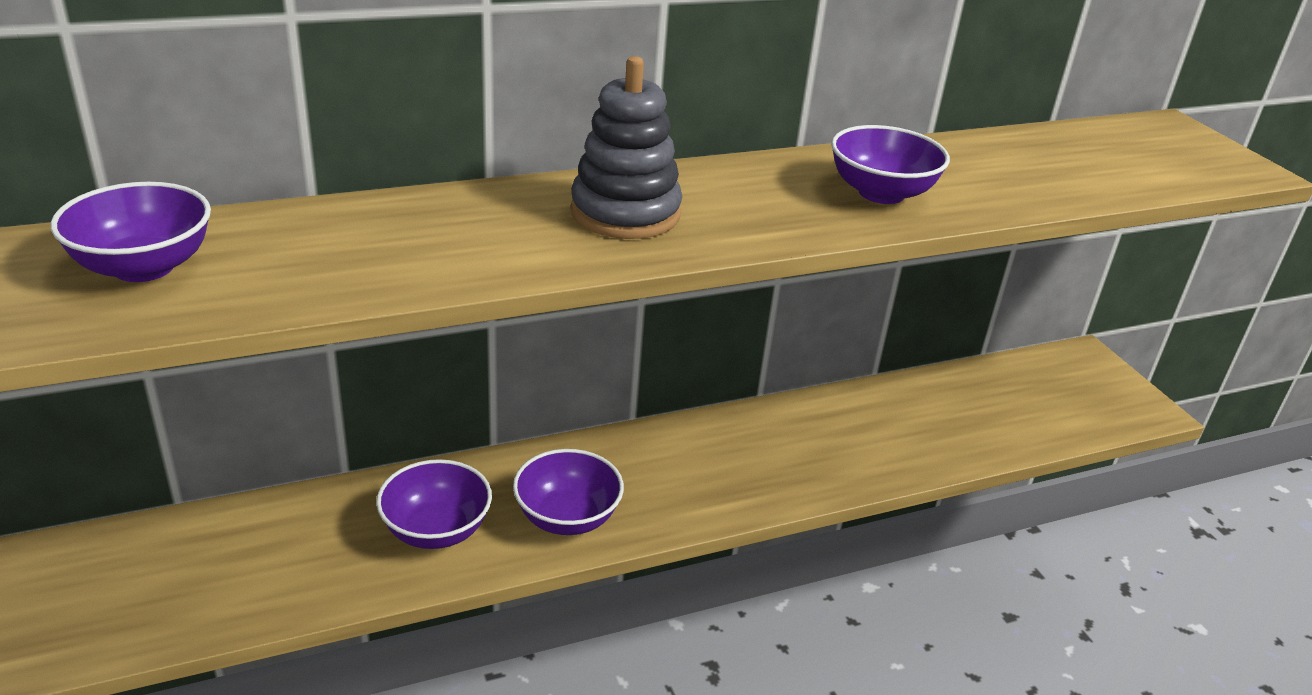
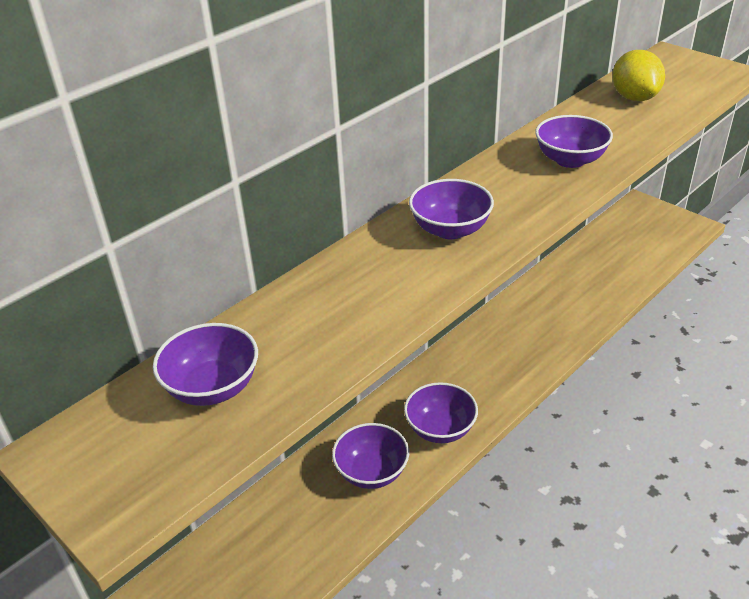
camera: 20 degrees left, 5 degrees up
grey stacking toy [571,56,682,239] -> purple bowl [409,179,494,239]
none -> yellow lemon [613,50,665,101]

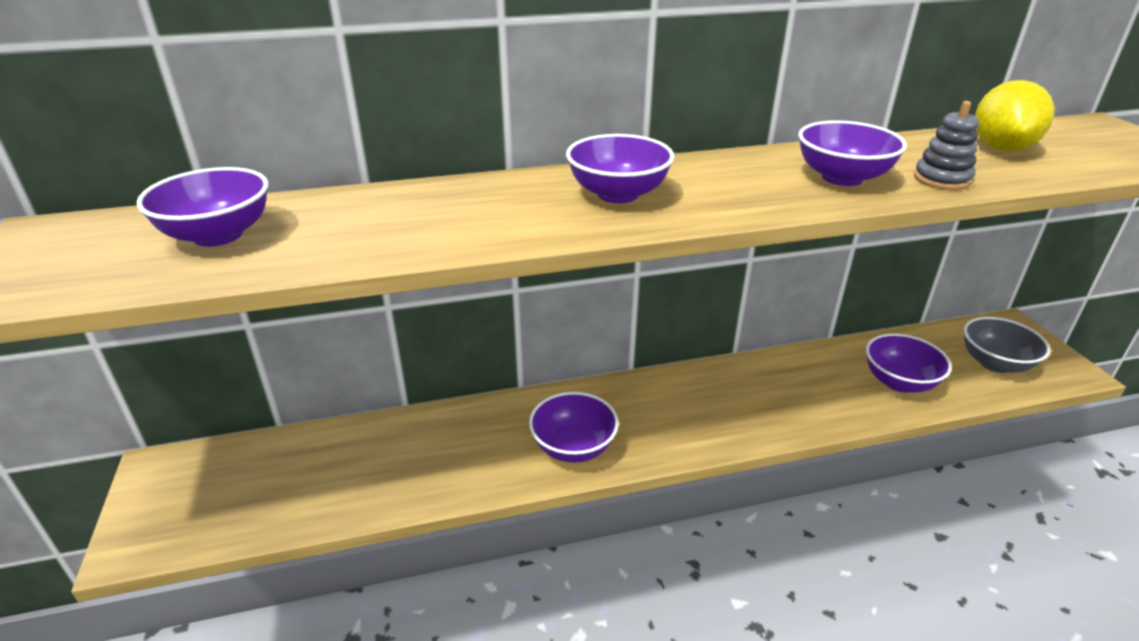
camera: 30 degrees right, 5 degrees down
purple bowl [332,423,409,489] -> purple bowl moved to [866,333,952,393]
none -> grey stacking toy [914,101,979,190]
none -> grey bowl [963,317,1050,373]

